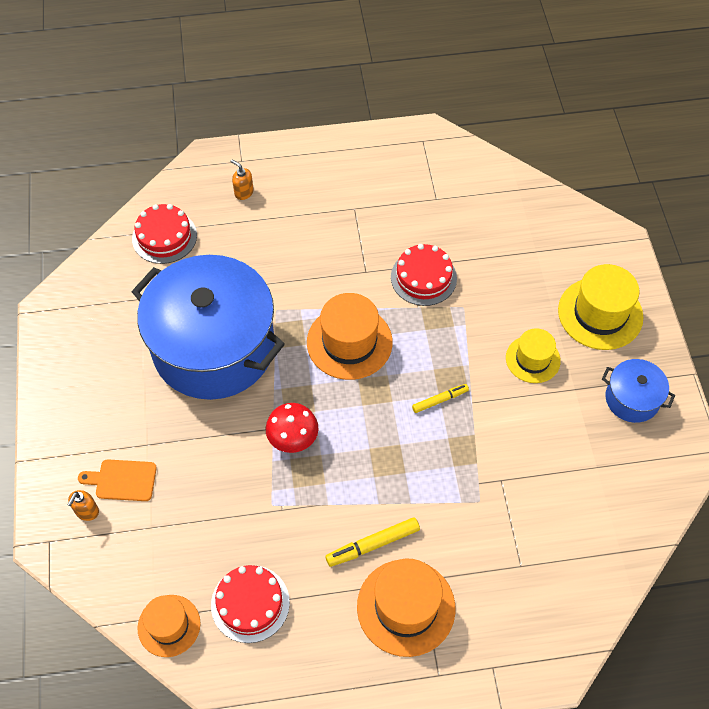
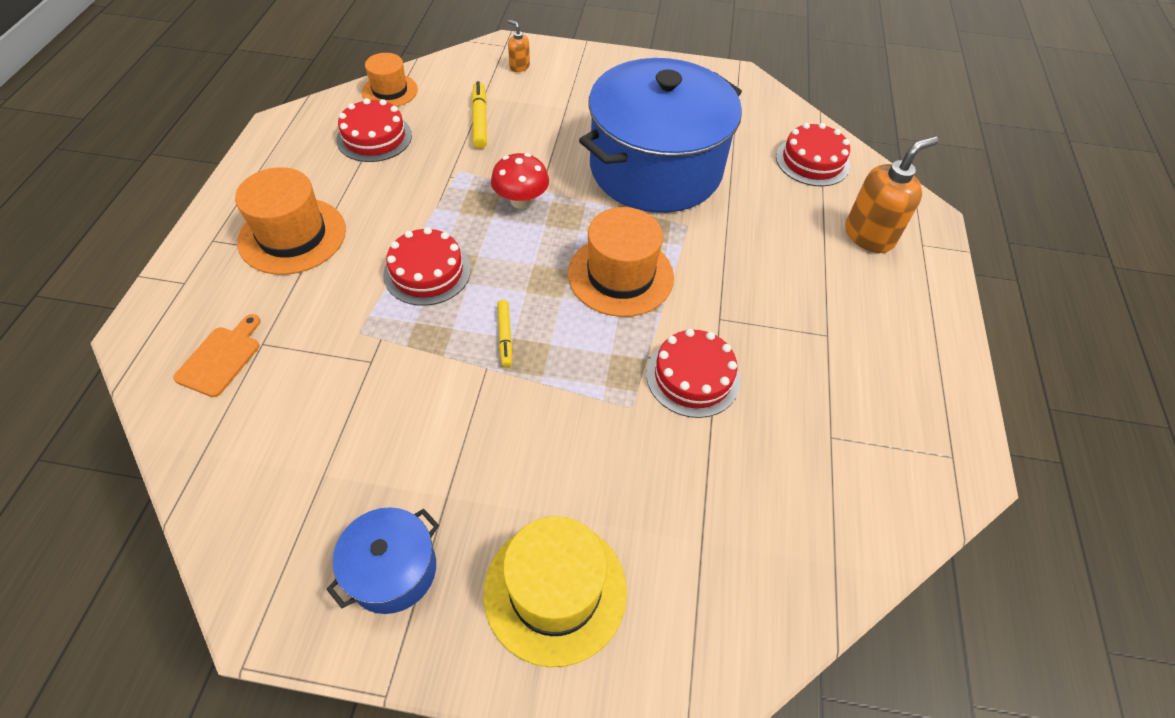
camera: 105 degrees right, 5 degrees down
orange cutting board [78,459,157,501] -> orange cutting board moved to [173,314,261,397]
orange soap dispenser [230,160,254,200] -> orange soap dispenser [846,136,938,253], size x2.03
yellow marker [325,517,420,567] -> yellow marker moved to [471,81,487,149]
yellow hat [506,328,561,383] -> none
none -> red cake [383,227,471,306]

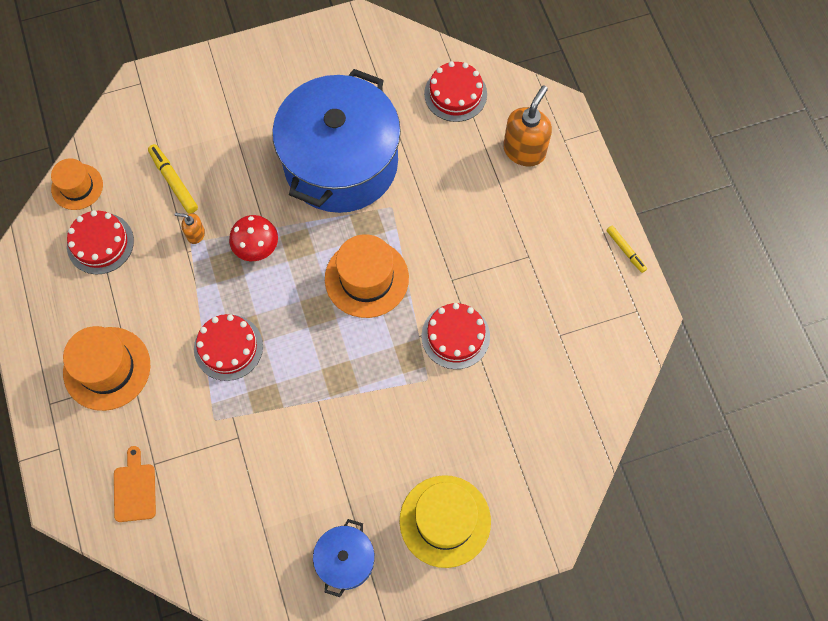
camera: 25 degrees left, 15 degrees up
yellow marker [497,300,512,367] -> yellow marker moved to [606,226,647,273]
orange soap dispenser [507,20,530,72] -> orange soap dispenser moved to [175,213,205,244]

